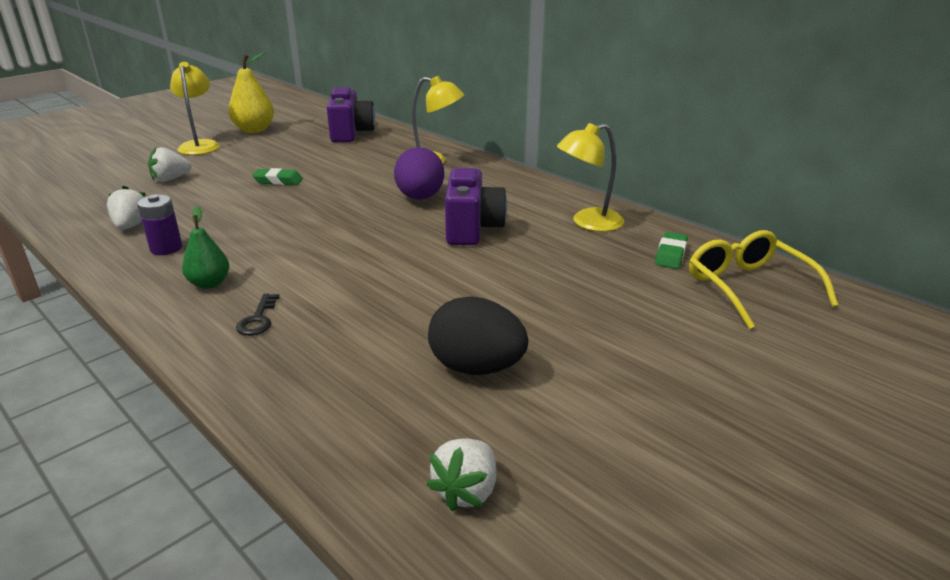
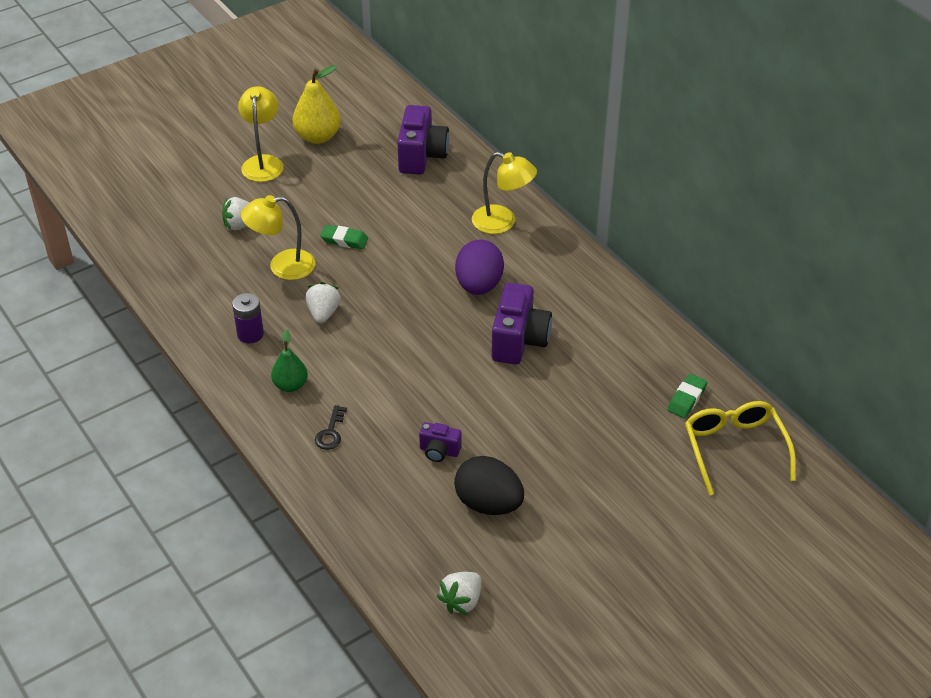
camera: 10 degrees right, 15 degrees up
white strawberry [107,185,145,230] -> white strawberry moved to [306,282,341,323]
yellow lamp [557,123,624,232] -> yellow lamp moved to [241,195,315,280]
none -> purple camera [419,422,462,462]

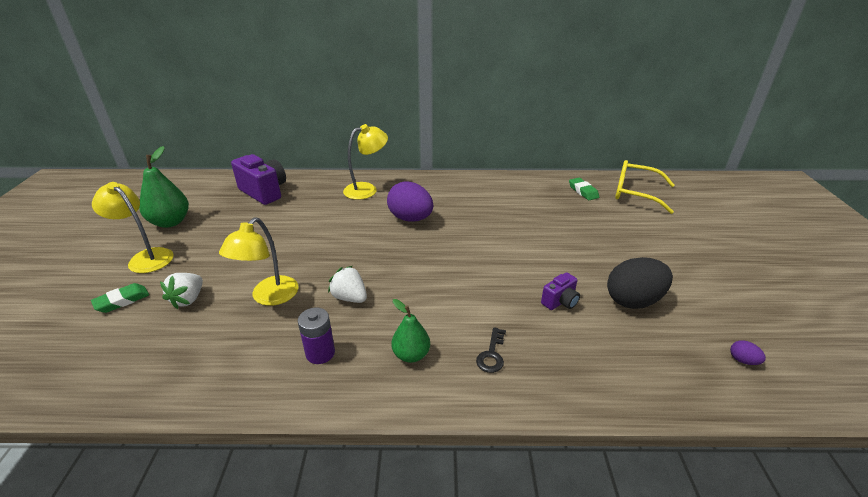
camera: 55 degrees left, 10 degrees down
yellow pear [293,65,341,144] -> green pear [139,146,189,228]
black key [315,405,347,450] -> black key turned 60 degrees clockwise [476,327,506,373]
green eraser [320,225,368,249] -> green eraser moved to [91,283,149,313]
white strawberry [437,572,481,615] -> purple egg [730,340,766,365]
purple camera [491,283,552,365] -> none

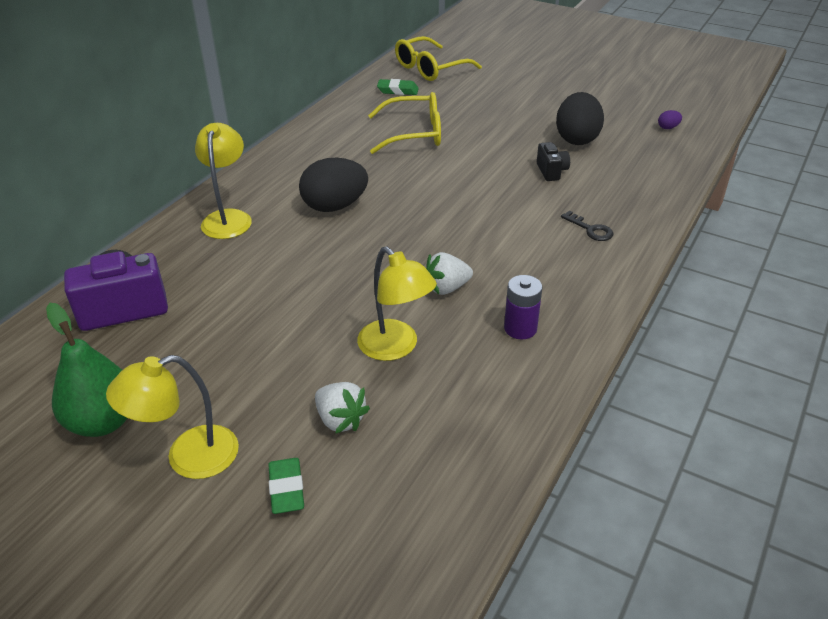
camera: 60 degrees left, 5 degrees up
purple egg [387,182,433,222] -> black egg [299,158,368,212]
green pear [391,299,430,363] -> none
purple camera [541,272,580,310] -> black camera [537,142,570,181]
none -> yellow glasses [368,92,441,154]

